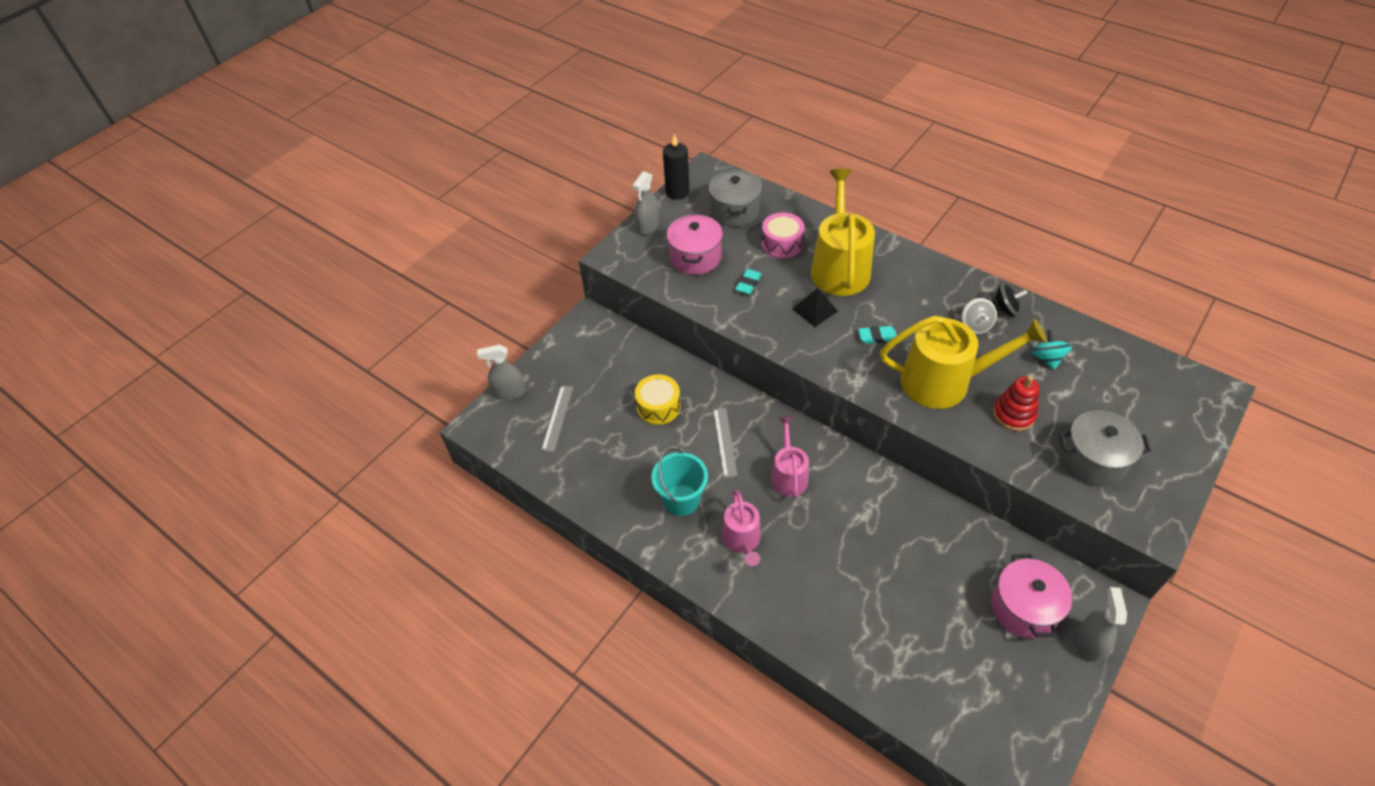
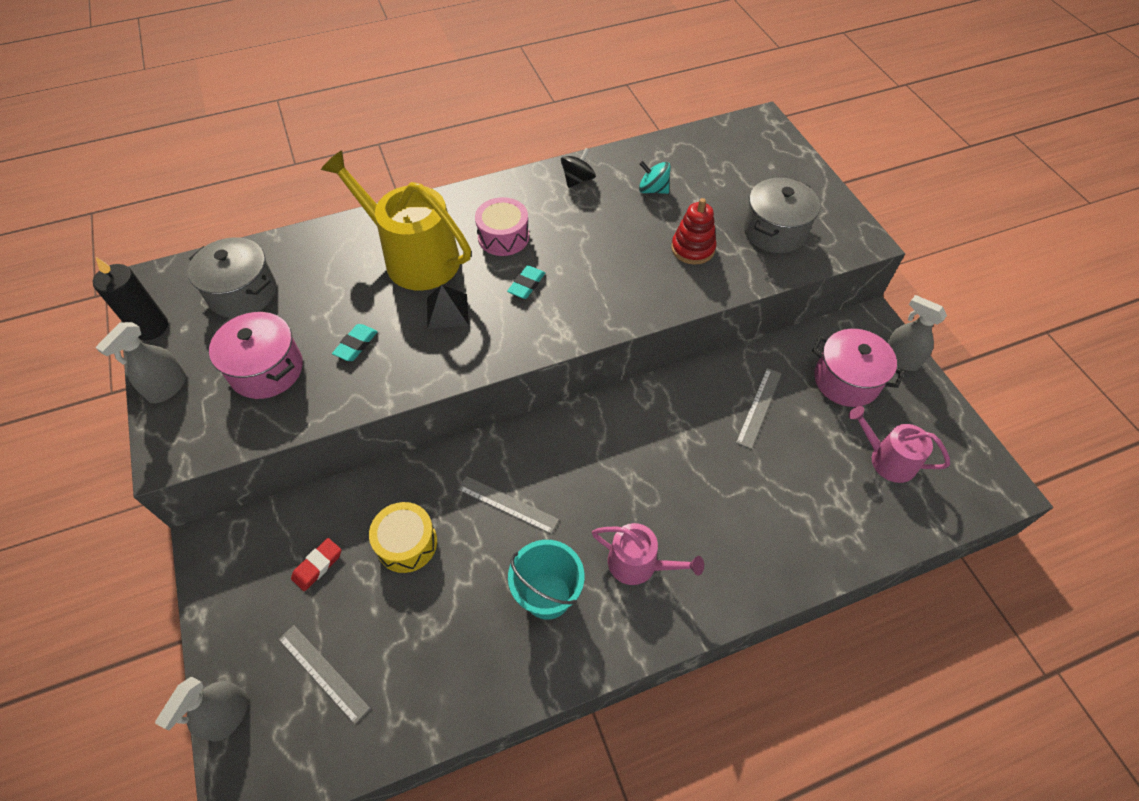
camera: 60 degrees left, 5 degrees up
grey spray bottle [632,171,660,235] -> grey spray bottle turned 60 degrees clockwise [95,322,186,403]
turquoise eraser [735,269,762,294] -> turquoise eraser turned 60 degrees clockwise [332,324,378,361]
pink drum [761,213,805,258] -> pink drum moved to [475,197,529,256]
pink watering can [771,416,809,498] -> pink watering can moved to [848,406,950,483]
yellow watering can [880,315,1047,409] -> none
grey spinning top [961,298,997,334] -> none
none -> red eraser [291,538,341,591]
none -> grey ruler [736,368,782,449]

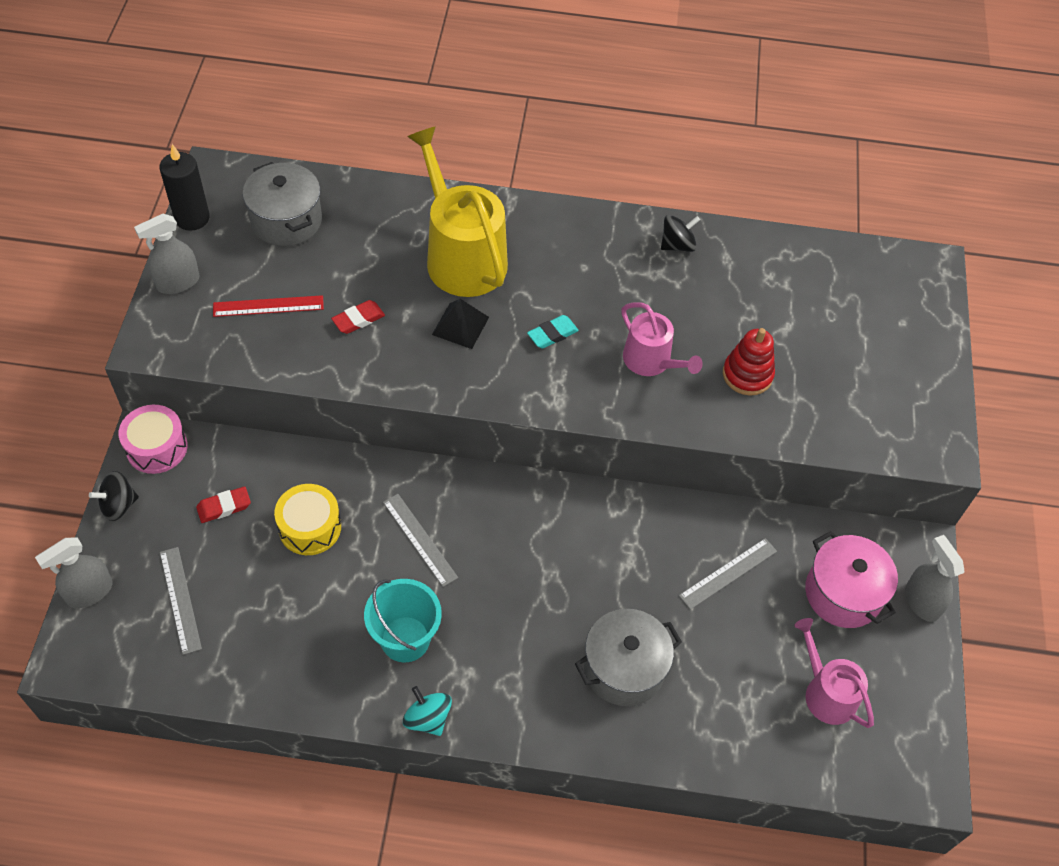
camera: 25 degrees right, 0 degrees up
pink pot [209,312,303,399] -> red ruler [213,295,324,317]
turquoise eraser [332,324,378,361] -> red eraser [331,300,385,334]
pink drum [475,197,529,256] -> pink drum moved to [119,405,187,474]
pink watering can [592,523,704,585] -> pink watering can moved to [621,302,702,376]
turquoise spinning top [639,161,671,194] -> turquoise spinning top moved to [403,686,452,736]
grey pot [744,178,820,253] -> grey pot moved to [575,609,682,706]
none -> black spinning top [89,471,139,521]

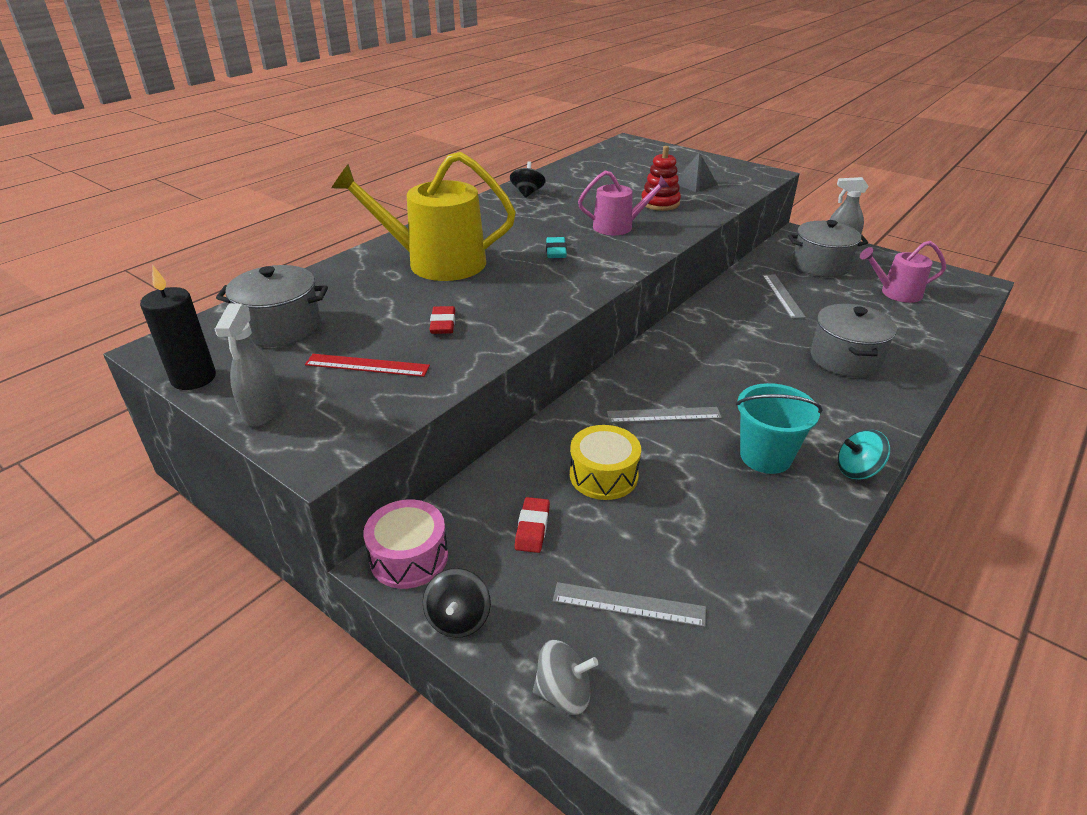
camera: 55 degrees left, 20 degrees down
grey spray bottle [35,537,112,608] -> grey spinning top [533,640,598,715]
red ruler [213,295,324,317] -> red ruler turned 75 degrees clockwise [305,354,430,377]
black pyramid [432,299,489,349] -> black pyramid moved to [678,152,718,192]
pink pot [805,531,898,628] -> grey pot [788,220,868,277]

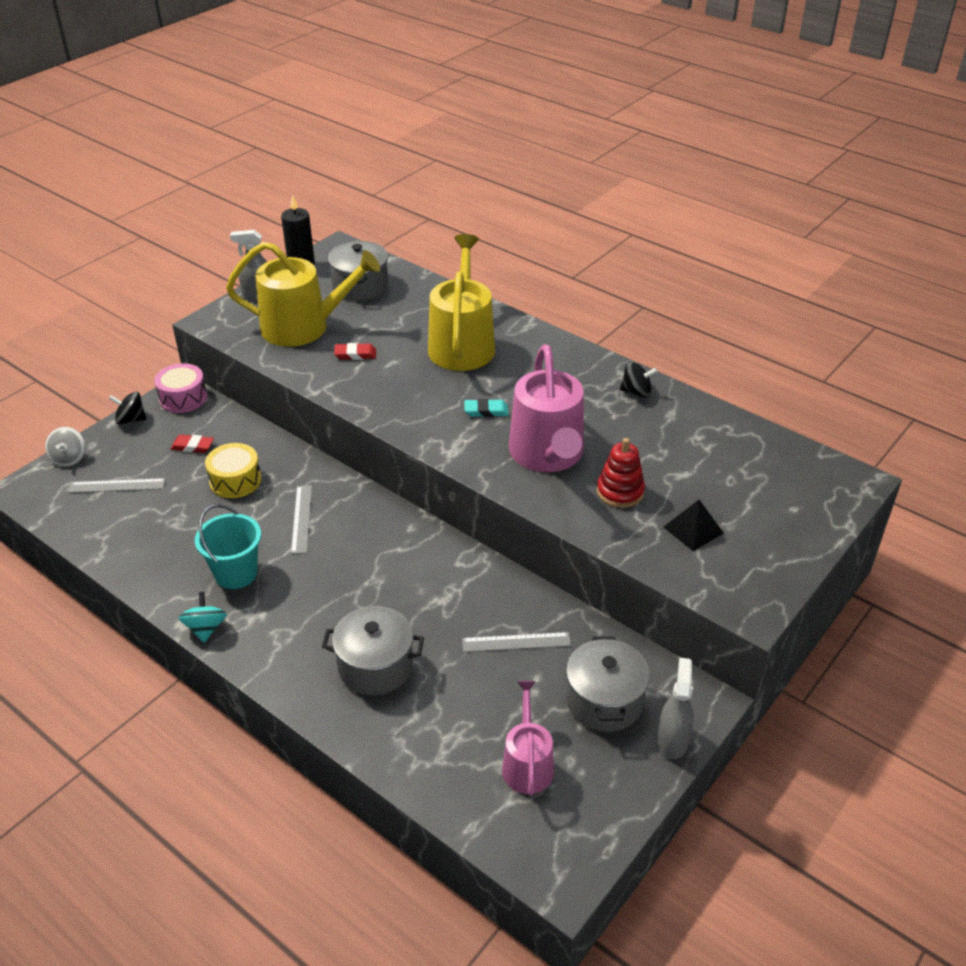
camera: 90 degrees right, 5 degrees up
red ruler [305,354,430,377] -> yellow watering can [226,242,380,347]
grey ruler [553,582,706,627] -> grey ruler turned 75 degrees clockwise [68,478,166,493]
pink watering can [578,171,669,235] -> pink watering can [509,344,584,472], size x1.76

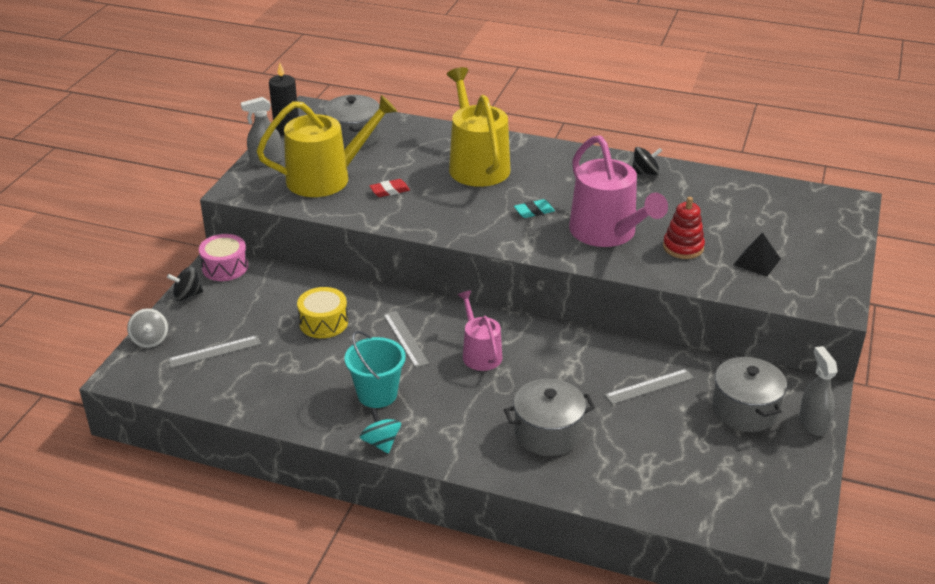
camera: 20 degrees left, 5 degrees down
red eraser [170,434,214,453] -> none
pink watering can [502,681,554,795] -> pink watering can moved to [458,291,502,371]

